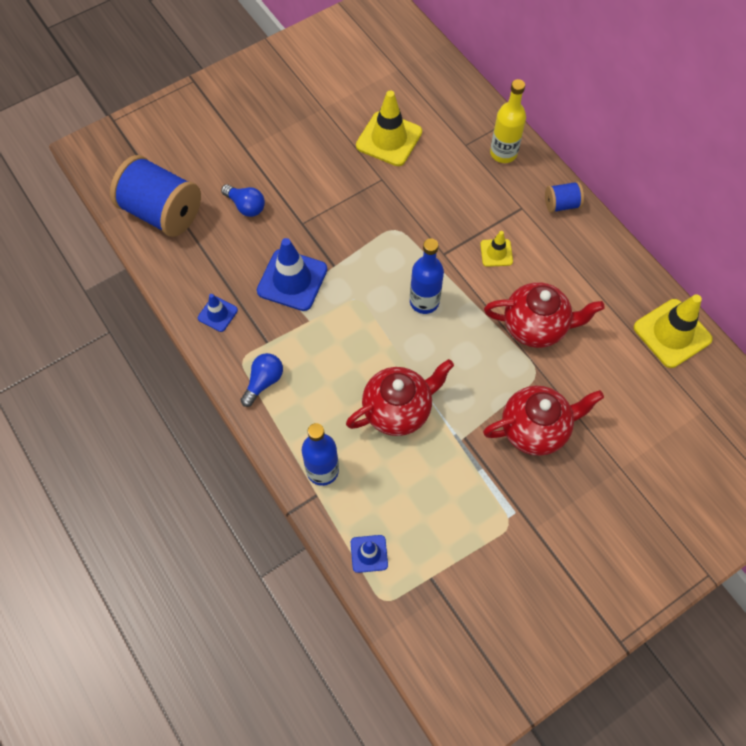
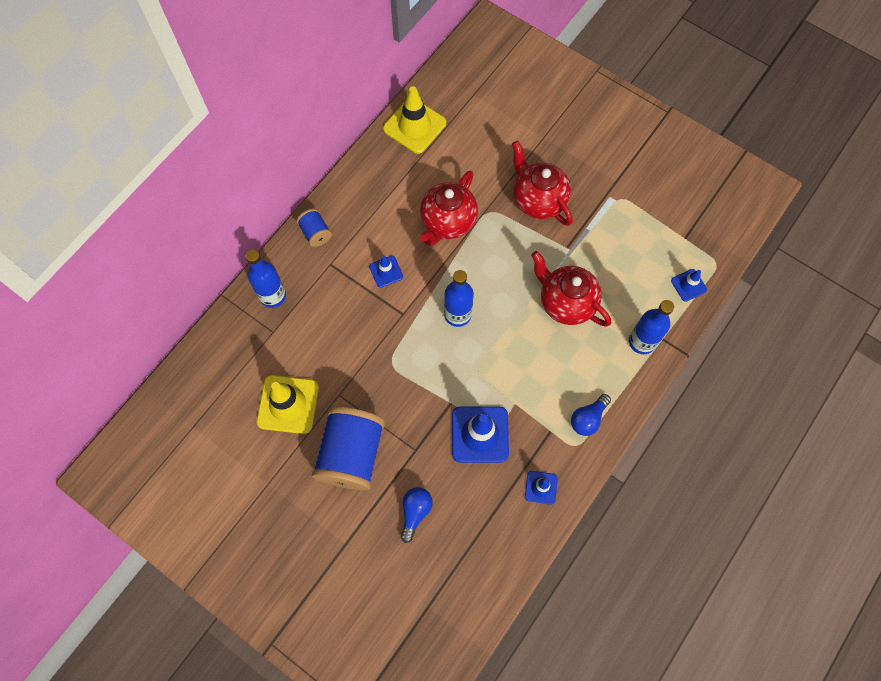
camera: 110 degrees left, 5 degrees up
blue spool [110,155,201,237] -> blue spool moved to [312,407,385,491]
blue light bulb [241,353,283,407] -> blue light bulb turned 60 degrees counterclockwise [571,394,611,436]
yellow traffic cone [480,231,513,267] -> blue traffic cone [369,256,403,288]
red teapot [484,282,605,348] -> red teapot turned 135 degrees counterclockwise [420,170,478,246]
yellow bottle [490,79,526,163] -> blue bottle [246,249,286,308]

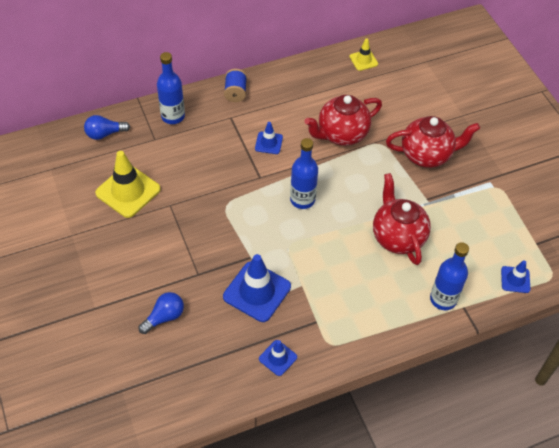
camera: 30 degrees right, 15 degrees down
blue spool [312,407,385,491] -> none
yellow traffic cone [383,86,446,154] -> yellow traffic cone [349,38,378,71], size x0.53
red teapot [512,141,573,226] -> red teapot turned 90 degrees clockwise [386,116,480,168]
blue light bulb [571,394,611,436] -> blue light bulb moved to [84,115,130,140]

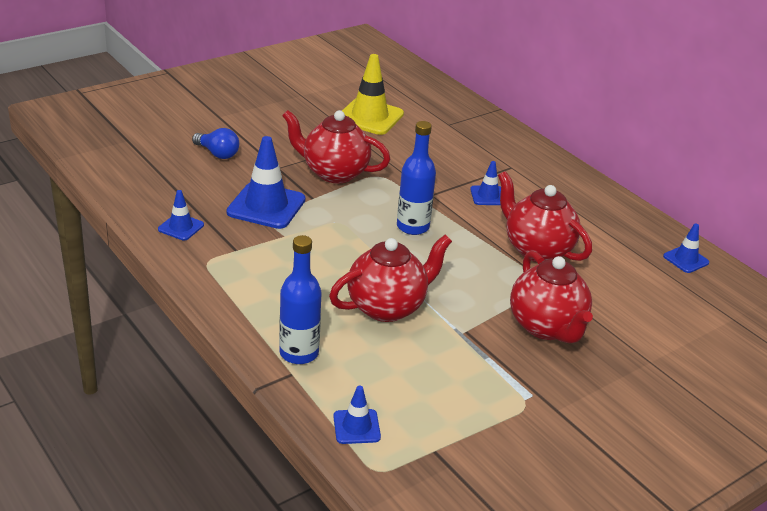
camera: 75 degrees right, 20 degrees down
blue light bulb [84,115,130,140] -> none
blue bottle [157,52,185,124] -> none
blue spool [224,69,247,102] -> none
yellow traffic cone [349,38,378,71] -> blue traffic cone [663,224,709,273]
none -> red teapot [282,110,390,183]

